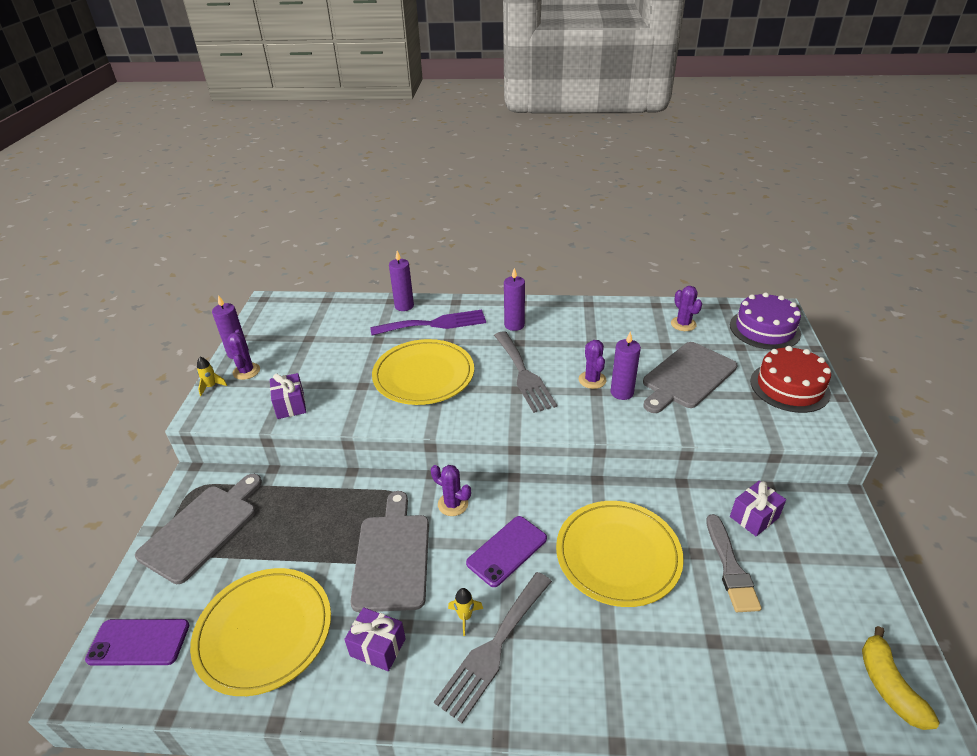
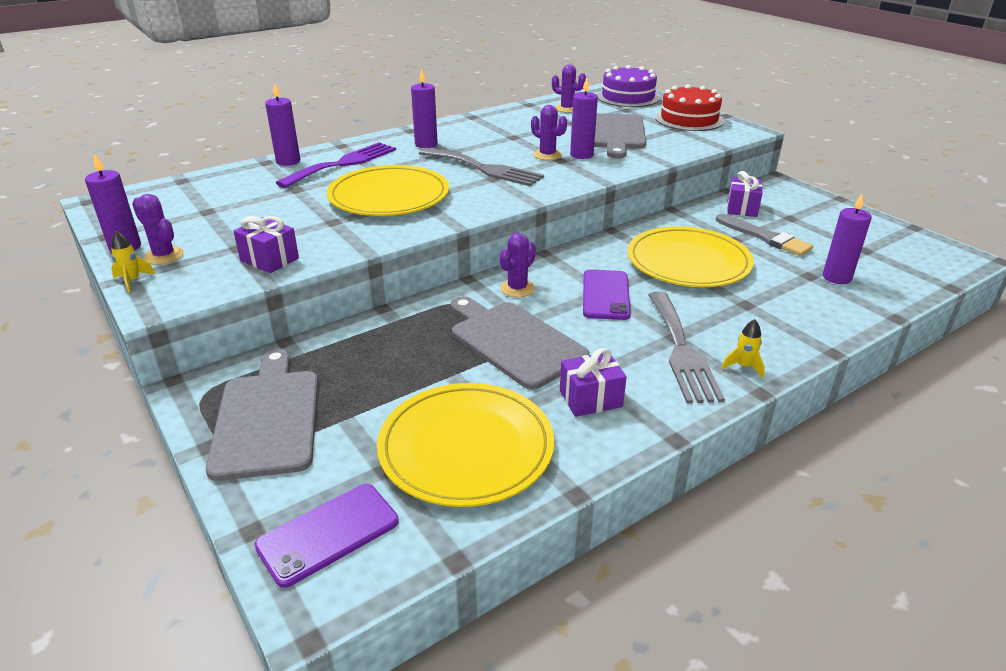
camera: 40 degrees left, 5 degrees down
purple cactus [431,465,471,516] -> purple cactus turned 45 degrees counterclockwise [500,233,536,297]
yellow rocket [448,588,483,636] -> yellow rocket moved to [722,319,765,378]
yellow banana [862,626,940,730] -> none
none -> purple candle [823,194,872,284]

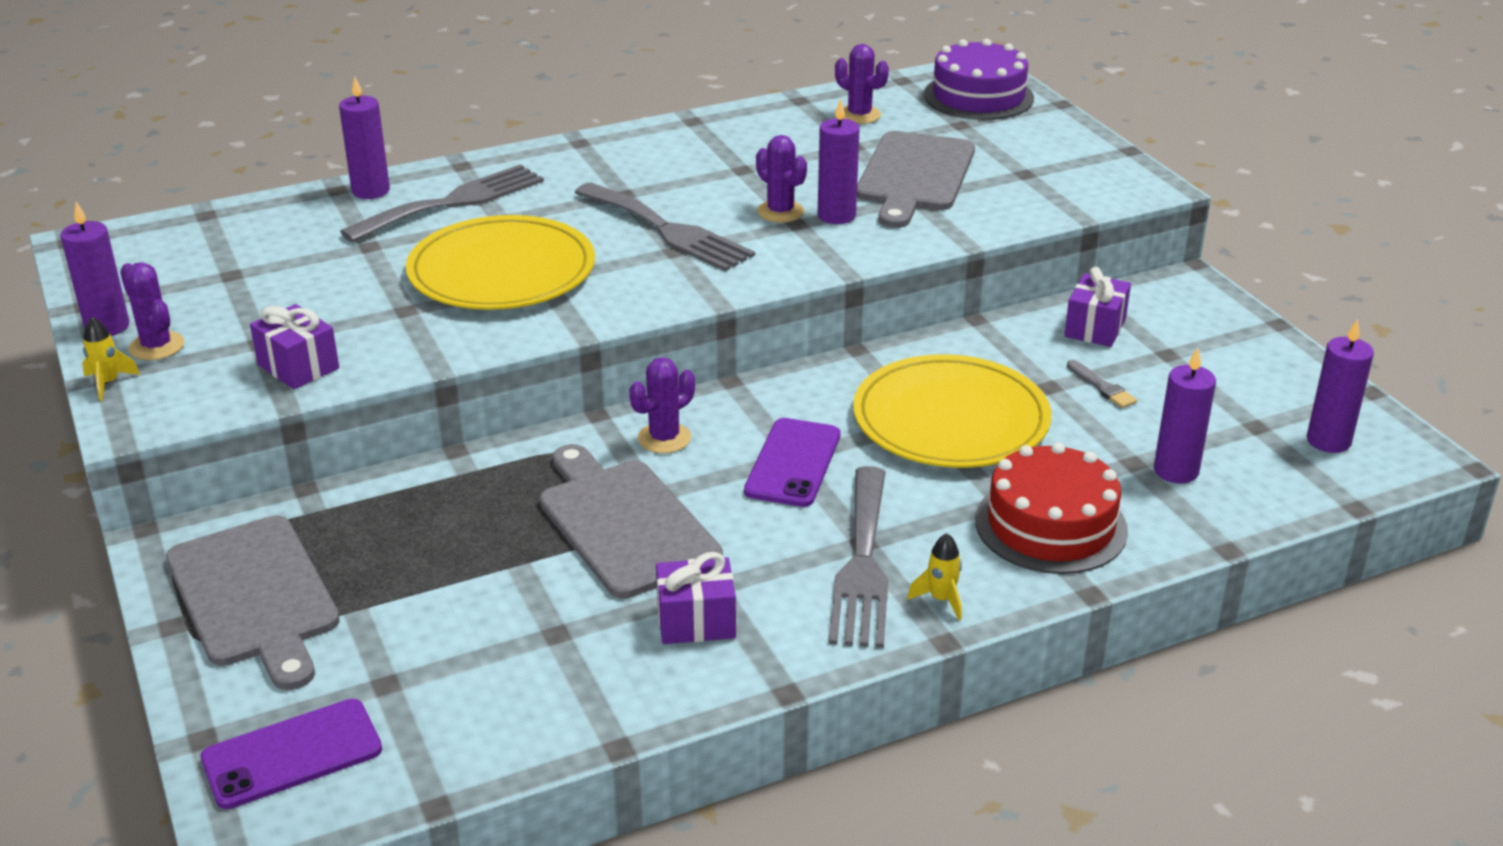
camera: 10 degrees right, 0 degrees up
grey cutting board [206,349,318,481] -> grey cutting board turned 150 degrees clockwise [166,515,340,690]
purple fork [276,142,396,188] -> grey fork [340,164,544,242]
yellow plate [377,383,554,507] -> none
purple candle [411,69,438,148] -> purple candle moved to [1307,319,1374,453]
red cake [655,84,724,131] -> red cake moved to [975,443,1128,574]
grey brush [716,214,813,256] -> grey brush [1067,360,1137,408], size x0.54

